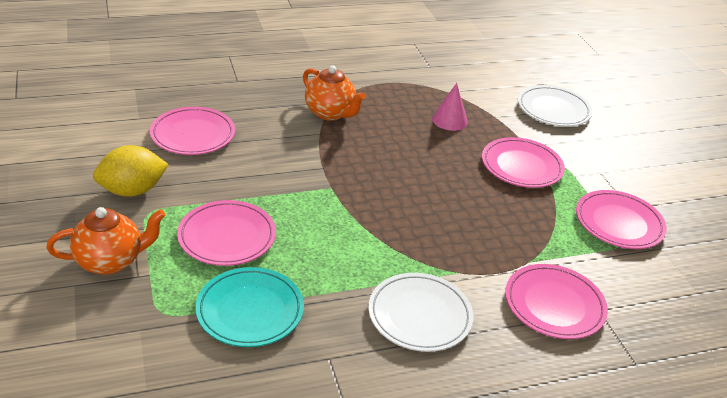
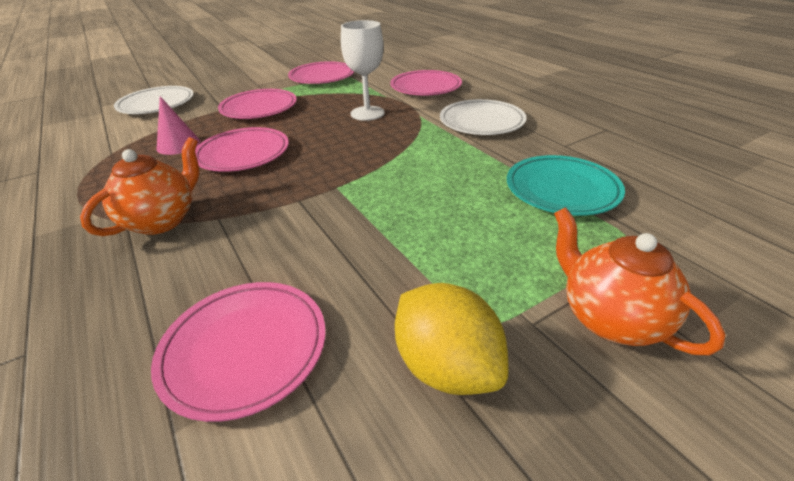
camera: 100 degrees left, 0 degrees up
pink plate [177,200,276,266] -> pink plate moved to [195,127,289,172]
none -> white goblet [341,20,385,121]

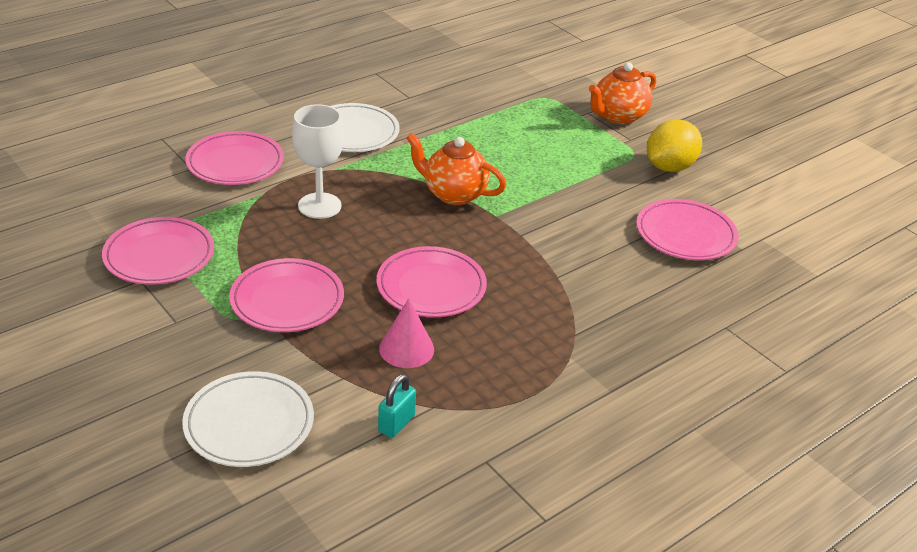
camera: 100 degrees left, 0 degrees up
orange teapot [80,137,199,236] -> orange teapot moved to [406,133,506,205]
turquoise plate [507,155,625,216] -> none
none -> turquoise padlock [378,374,416,438]

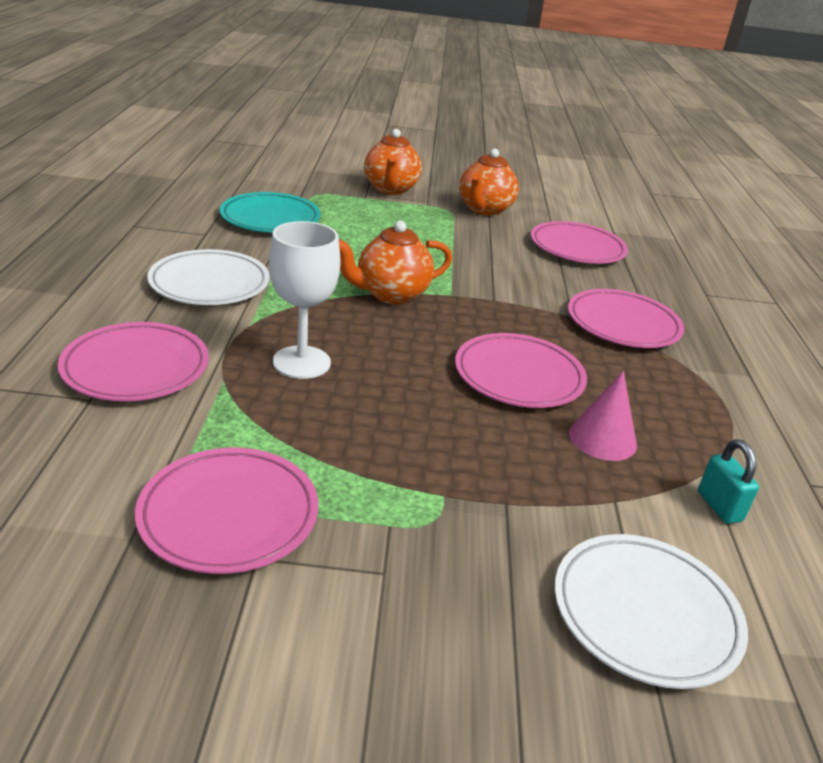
camera: 50 degrees left, 5 degrees down
pink plate [229,258,344,332] -> pink plate moved to [568,289,684,348]
yellow lemon [647,120,702,172] -> orange teapot [459,149,519,216]
none -> turquoise plate [220,192,321,232]

